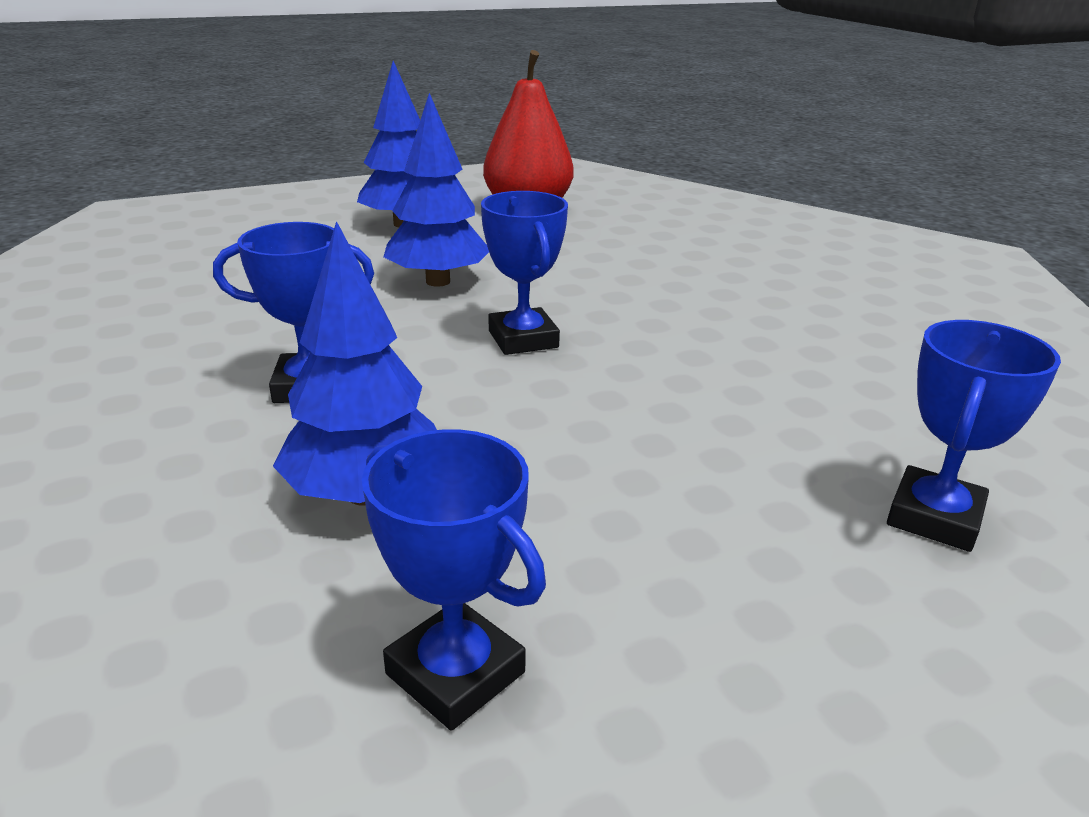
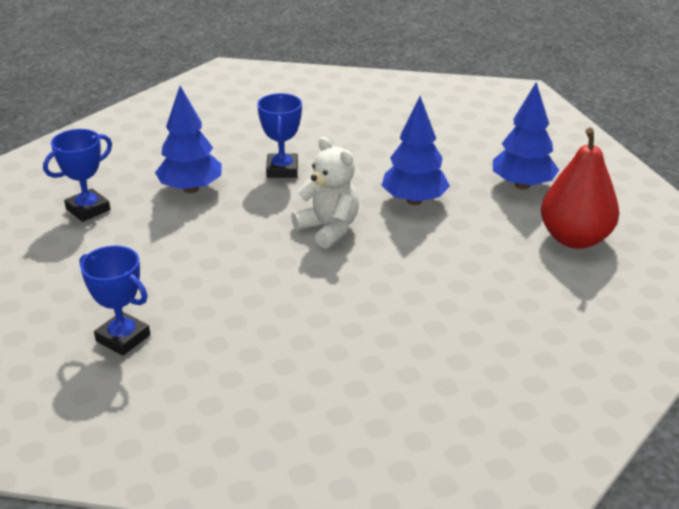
camera: 95 degrees right, 5 degrees up
blue trophy [481,191,568,355] -> white teddy bear [291,137,359,249]

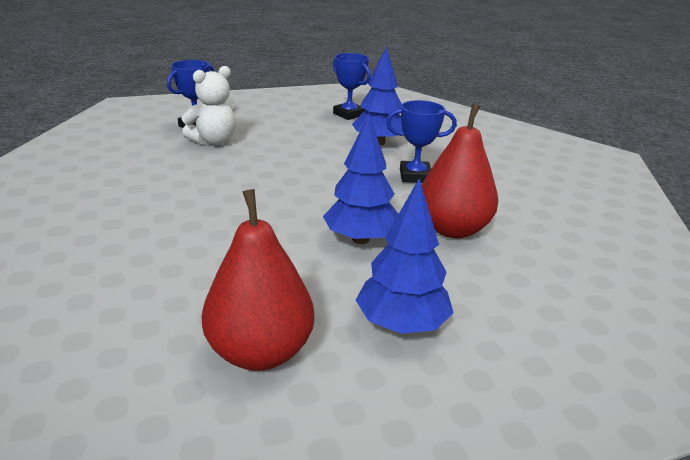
camera: 90 degrees right, 5 degrees down
white teddy bear [291,137,359,249] -> white teddy bear moved to [181,66,236,145]
none -> red pear [422,103,498,238]

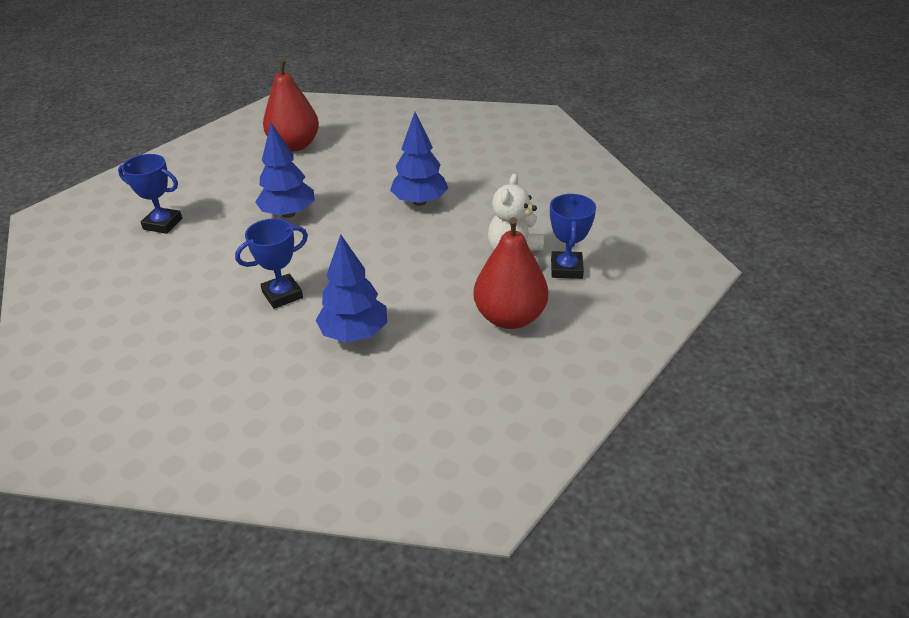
camera: 150 degrees right, 10 degrees up
blue trophy [333,53,371,120] -> blue trophy moved to [118,154,182,234]
blue tree [356,178,454,334] -> blue tree moved to [390,112,448,206]
red pear [422,103,498,238] -> red pear moved to [473,217,548,329]

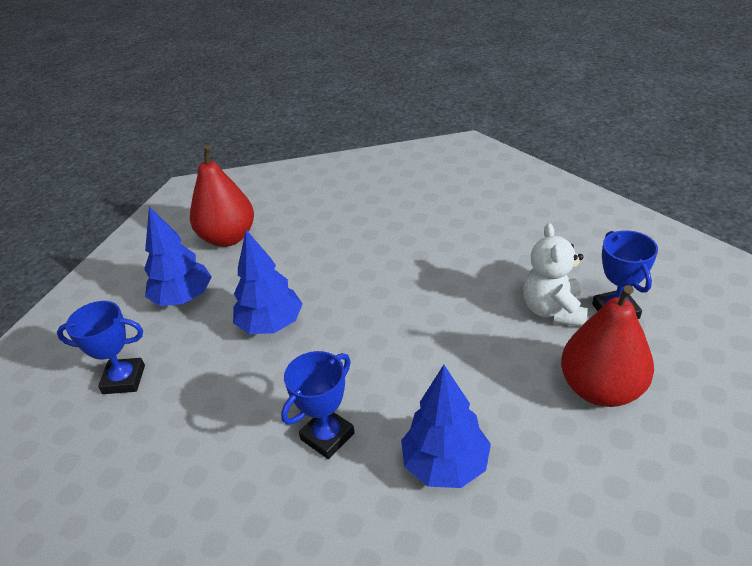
camera: 15 degrees left, 0 degrees up
blue tree [390,112,448,206] -> blue tree moved to [144,206,212,306]

